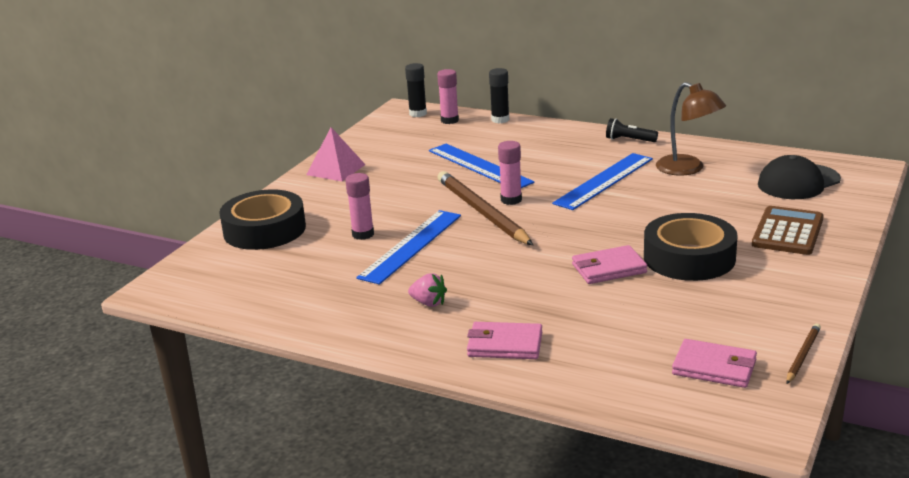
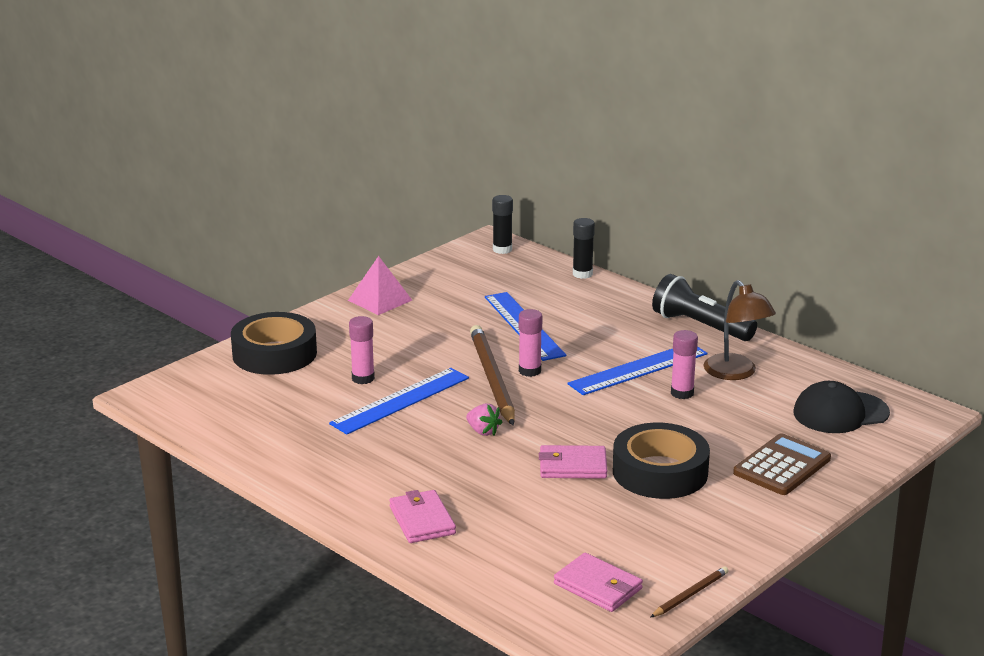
camera: 15 degrees right, 0 degrees up
pink strawberry [408,273,447,307] -> pink strawberry moved to [466,403,503,436]
pink glue stick [437,69,459,124] -> pink glue stick moved to [671,330,698,399]
pink wallet [467,322,542,359] -> pink wallet turned 45 degrees clockwise [389,490,456,543]
black flashlight [606,118,658,142] -> black flashlight [652,274,757,341], size x1.86

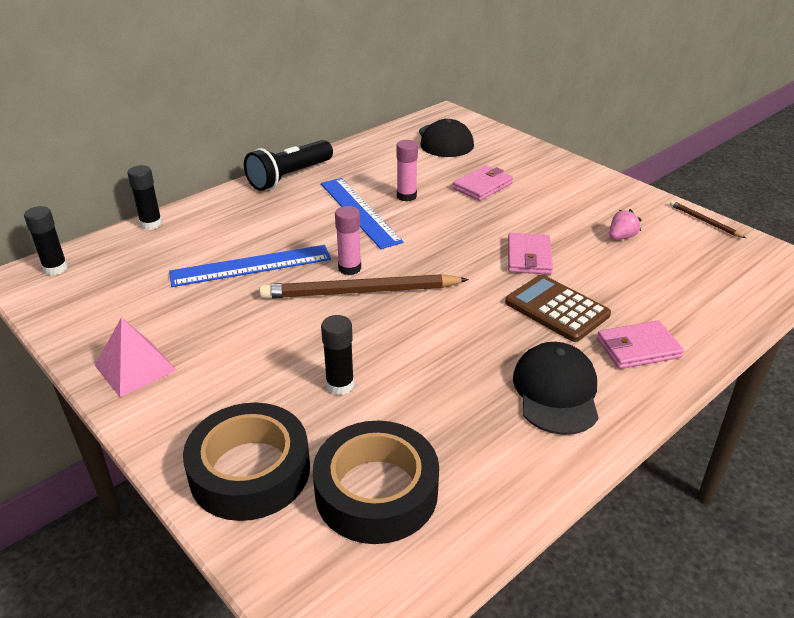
camera: 85 degrees left, 10 degrees up
blue ruler [329,368,469,435] -> none
pink glue stick [349,316,375,384] -> black glue stick [321,315,354,395]
pink strawberry [466,403,503,436] -> pink strawberry moved to [609,209,641,240]
pink wallet [554,553,643,612] -> pink wallet moved to [452,165,513,201]
black tape [613,423,710,499] -> black tape moved to [313,421,439,544]
brown lamp [703,280,776,380] -> none
brown calculator [733,433,831,495] -> brown calculator moved to [505,274,611,342]
none -> black cap [513,342,598,435]

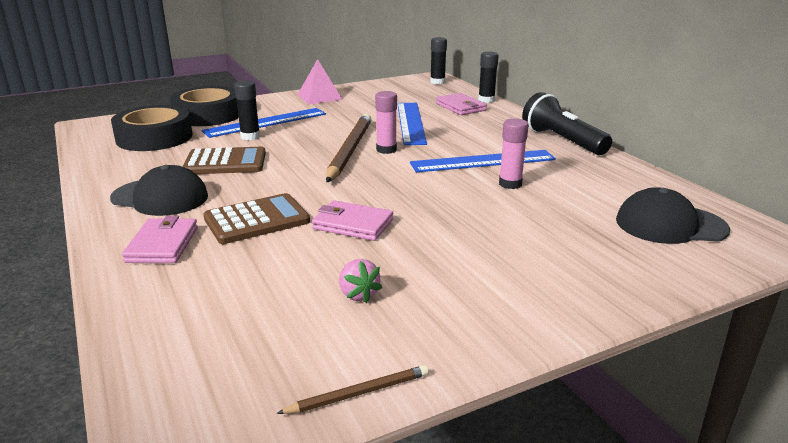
camera: 105 degrees right, 10 degrees down
pink wallet [452,165,513,201] -> pink wallet moved to [436,93,487,115]
none -> brown calculator [183,147,266,174]
none -> blue ruler [201,108,326,138]

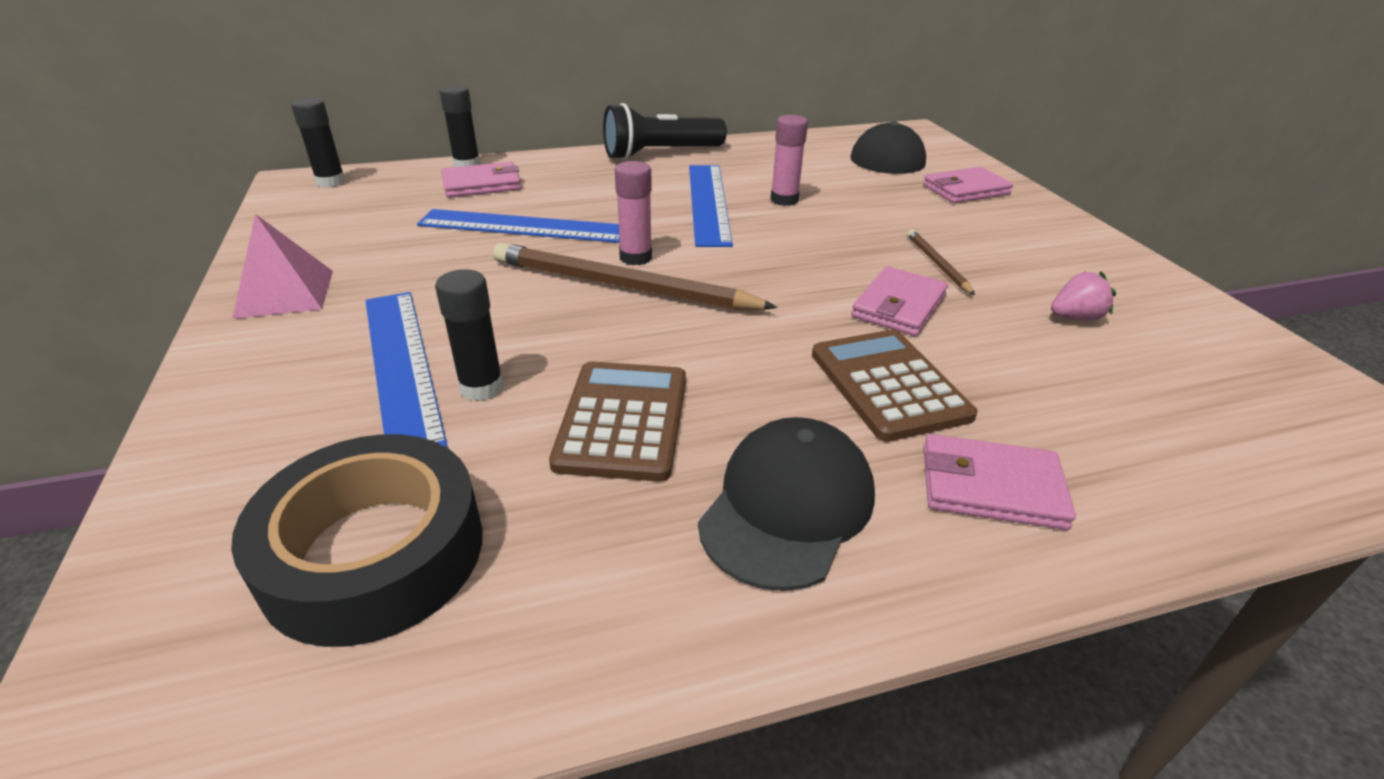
camera: 80 degrees left, 10 degrees up
black tape [170,86,239,126] -> none
brown pencil [276,365,429,414] -> brown pencil moved to [907,229,975,295]
none -> pink wallet [923,167,1013,203]

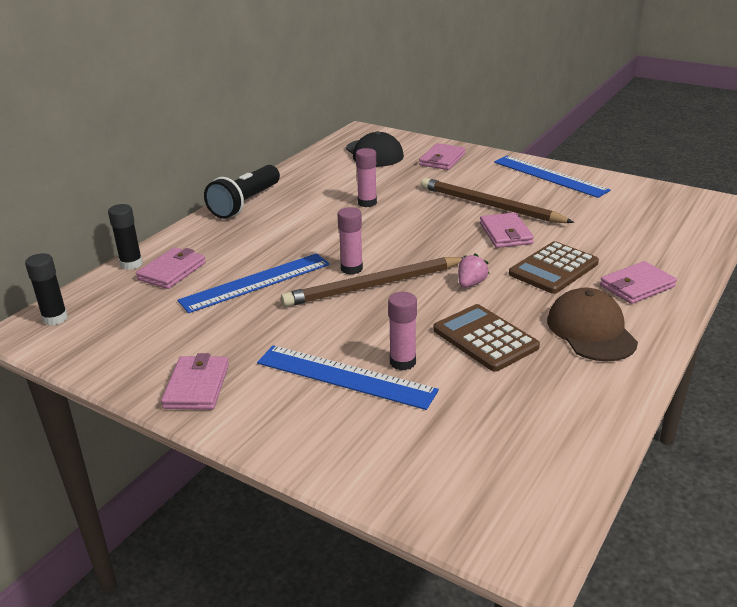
camera: 40 degrees left, 5 degrees down
black tape [231,434,482,647] -> none
pink pyramid [232,214,333,319] -> pink wallet [161,353,229,410]
black glue stick [435,269,504,401] -> pink glue stick [388,292,417,371]
blue ruler [689,165,733,247] -> blue ruler moved to [494,156,611,198]
black cap [698,417,875,591] -> brown cap [547,287,638,362]
brown calculator [812,329,977,442] -> brown calculator turned 75 degrees counterclockwise [509,241,599,294]
brown pencil [907,229,975,295] -> brown pencil [421,178,574,223], size x2.12
pink strawberry [1051,271,1116,321] -> pink strawberry moved to [458,253,489,288]

